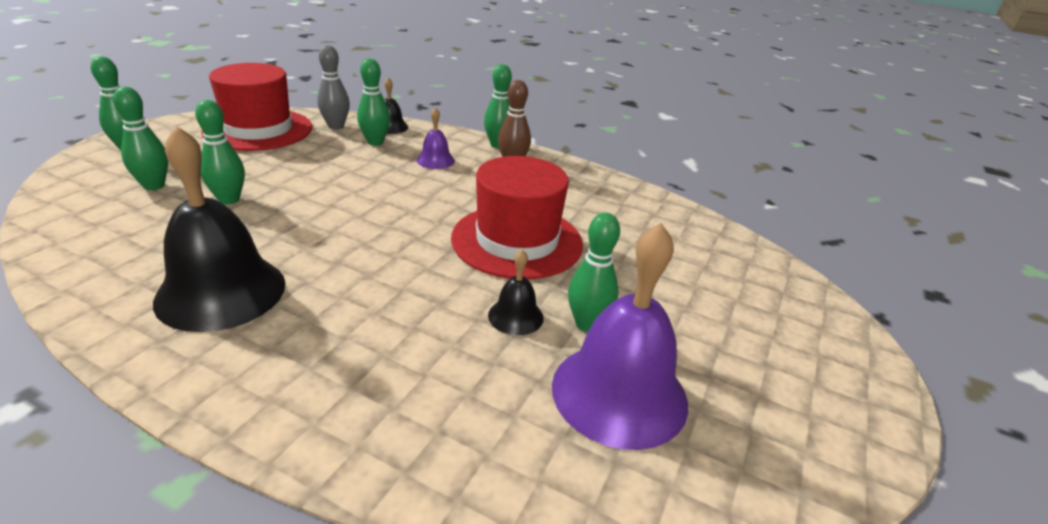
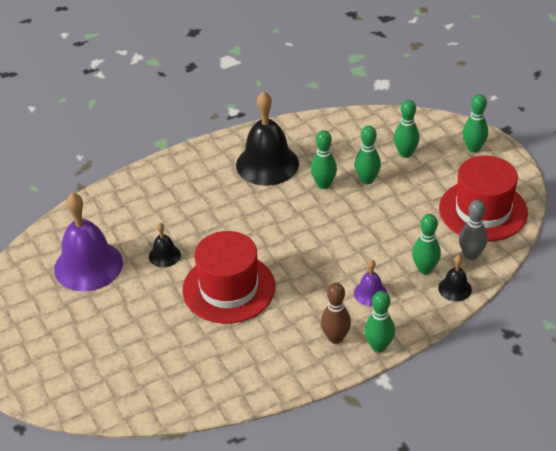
camera: 130 degrees right, 10 degrees up
green bowling pin [568,213,620,332] -> green bowling pin moved to [311,130,337,189]

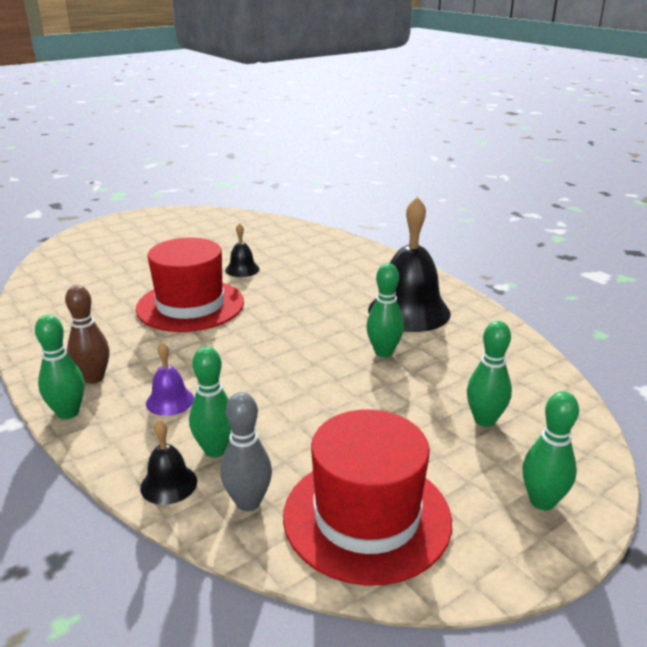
camera: 80 degrees right, 15 degrees down
purple bell [54,192,123,292] -> none
green bowling pin [355,126,381,184] -> none

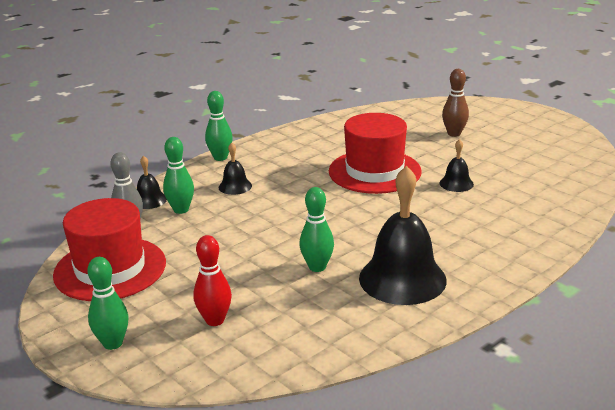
camera: 85 degrees right, 0 degrees up
brown bowling pin [65,285,110,384] -> brown bowling pin moved to [442,69,469,137]
purple bell [146,342,194,416] -> black bell [219,143,252,195]
green bowling pin [467,321,512,427] -> red bowling pin [193,235,232,326]

